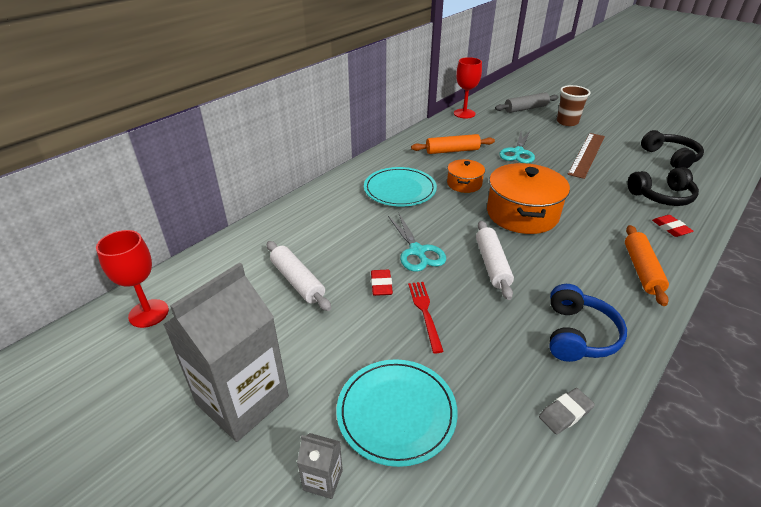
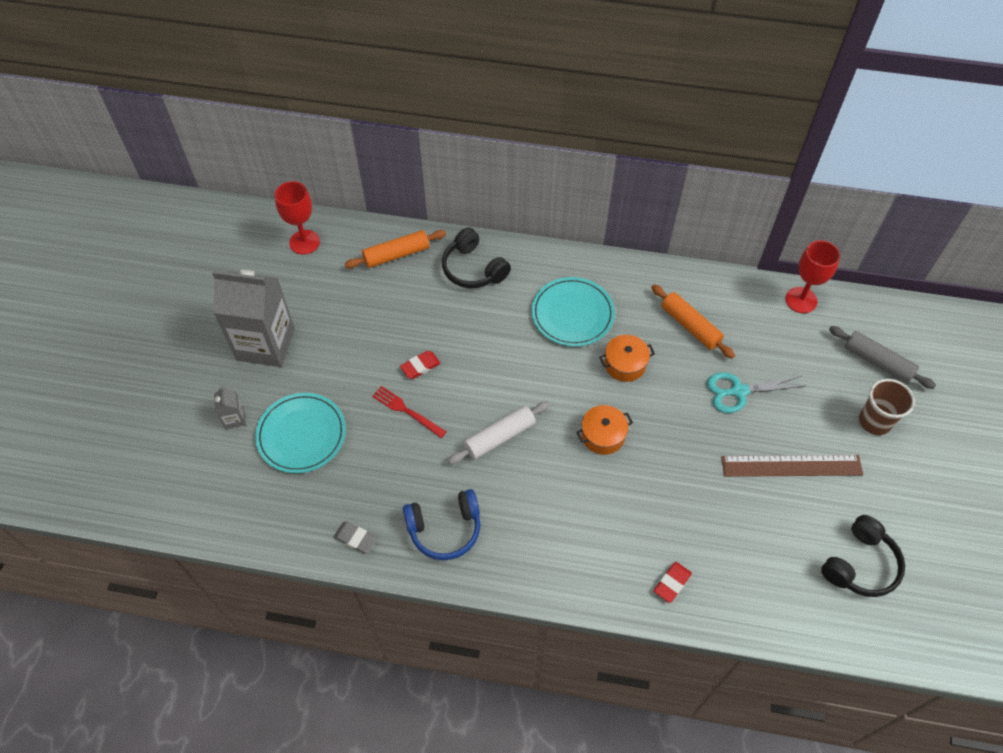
camera: 60 degrees right, 20 degrees up
white rolling pin [267,241,331,311] -> none
turquoise scissors [388,214,446,272] -> none
red fork [408,282,444,353] -> red fork turned 105 degrees counterclockwise [372,386,447,438]
orange pot [487,163,570,234] -> orange pot [576,405,633,455], size x0.53
orange rolling pin [625,225,669,306] -> orange rolling pin moved to [345,230,446,268]
black headphones [627,167,699,206] -> black headphones moved to [442,228,511,288]

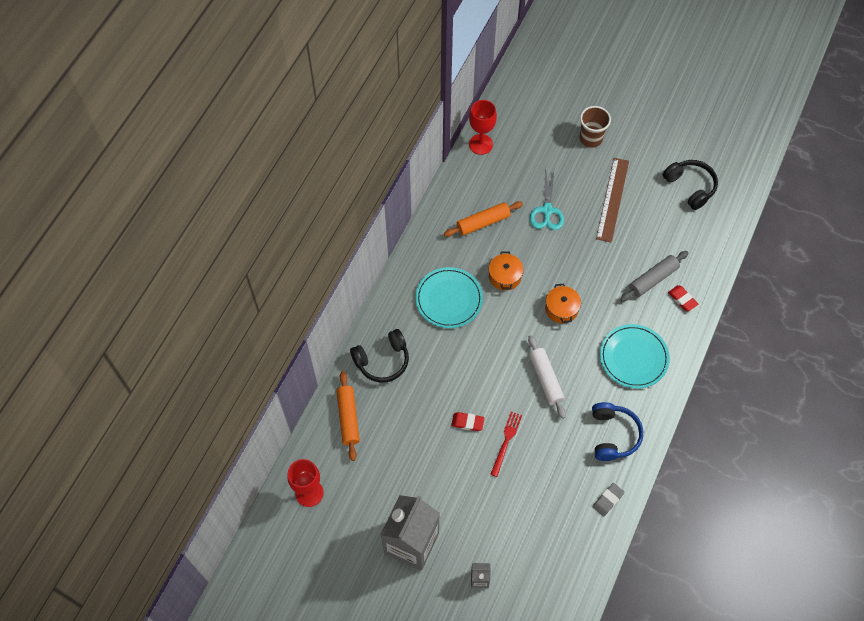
camera: 75 degrees left, 5 degrees up
turquoise plate [255,393,346,473] -> turquoise plate moved to [600,324,670,389]
red fork [372,386,447,438] -> red fork turned 150 degrees clockwise [490,411,522,477]
red eraser [400,351,441,379] -> red eraser turned 60 degrees counterclockwise [451,412,484,431]
grey rolling pin [829,326,936,389] -> grey rolling pin moved to [620,251,688,302]

